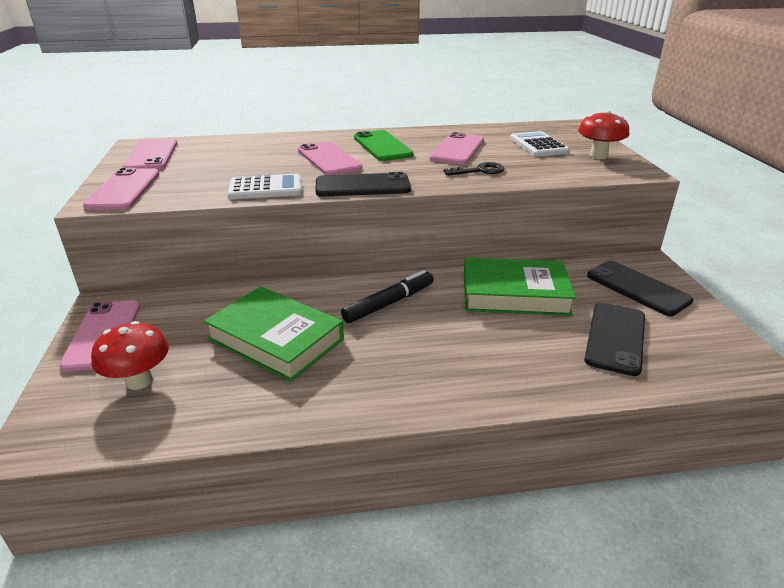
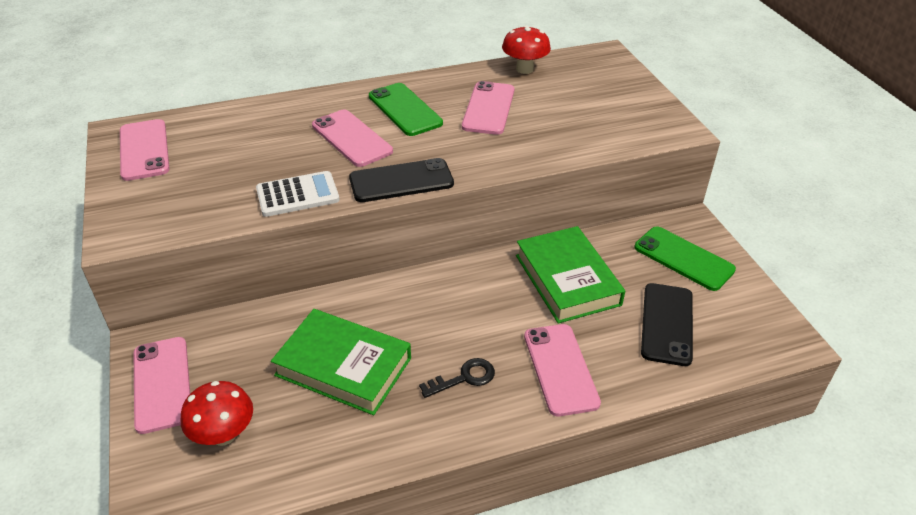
camera: 10 degrees left, 10 degrees up
pink phone [83,168,159,210] -> pink phone moved to [524,324,601,416]
black marker [341,270,434,323] -> none
black key [444,162,505,176] -> black key moved to [419,358,495,398]
green book [464,258,576,316] -> green book turned 75 degrees clockwise [516,226,625,323]
white calculator [510,131,570,157] -> none
red mushroom [578,110,629,159] -> red mushroom moved to [502,25,551,74]
black phone [587,261,694,316] -> green phone [635,226,736,291]

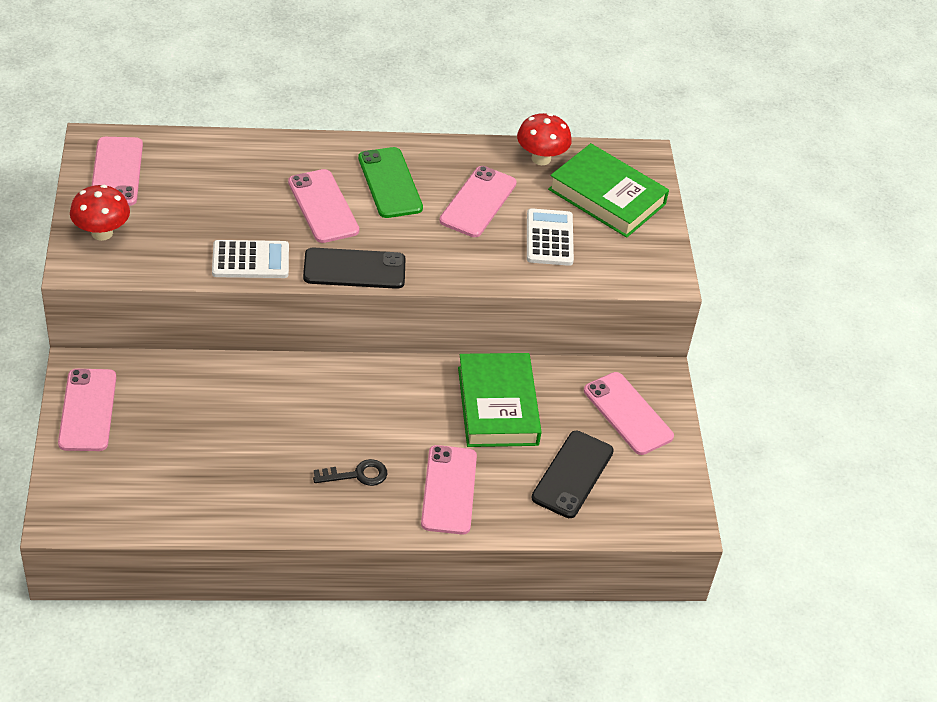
camera: 10 degrees right, 5 degrees up
red mushroom [181,381,253,446] -> red mushroom moved to [70,185,130,241]
green book [271,309,411,415] -> green book moved to [548,143,669,238]
green phone [635,226,736,291] -> pink phone [584,372,674,455]
none -> white calculator [527,208,574,266]

